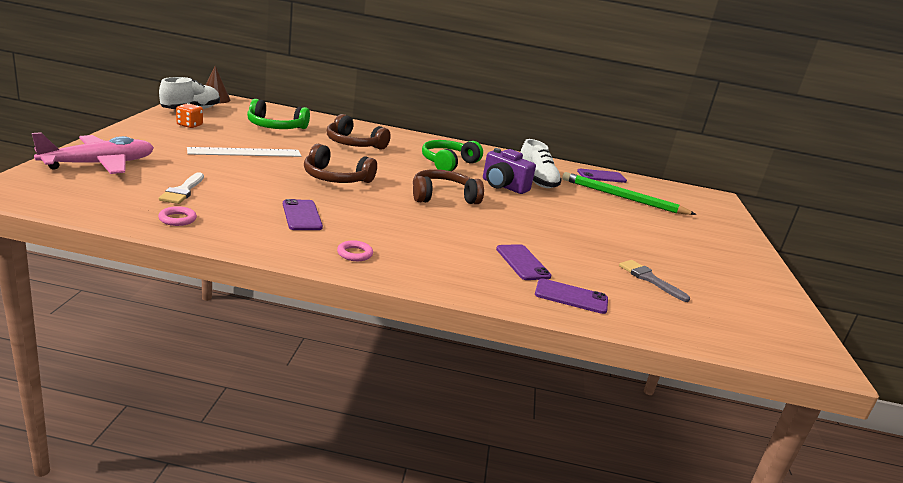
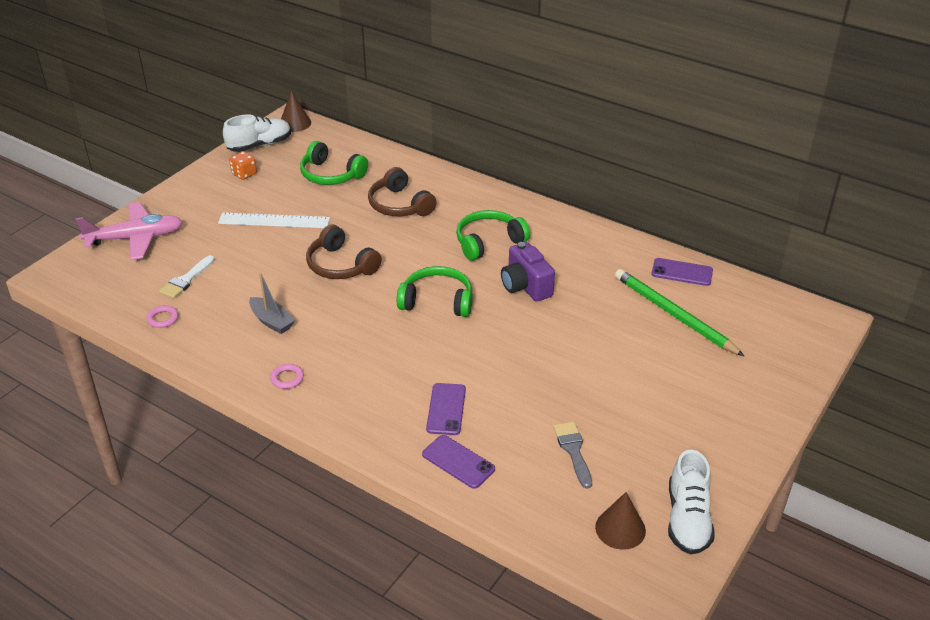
camera: 30 degrees right, 15 degrees up
purple phone [283,199,323,230] -> grey boat [249,273,295,334]
brown headphones [413,169,484,204] -> green headphones [397,266,473,317]
white shoe [520,139,562,188] -> white shoe moved to [668,450,715,555]
none -> brown cone [595,492,646,550]

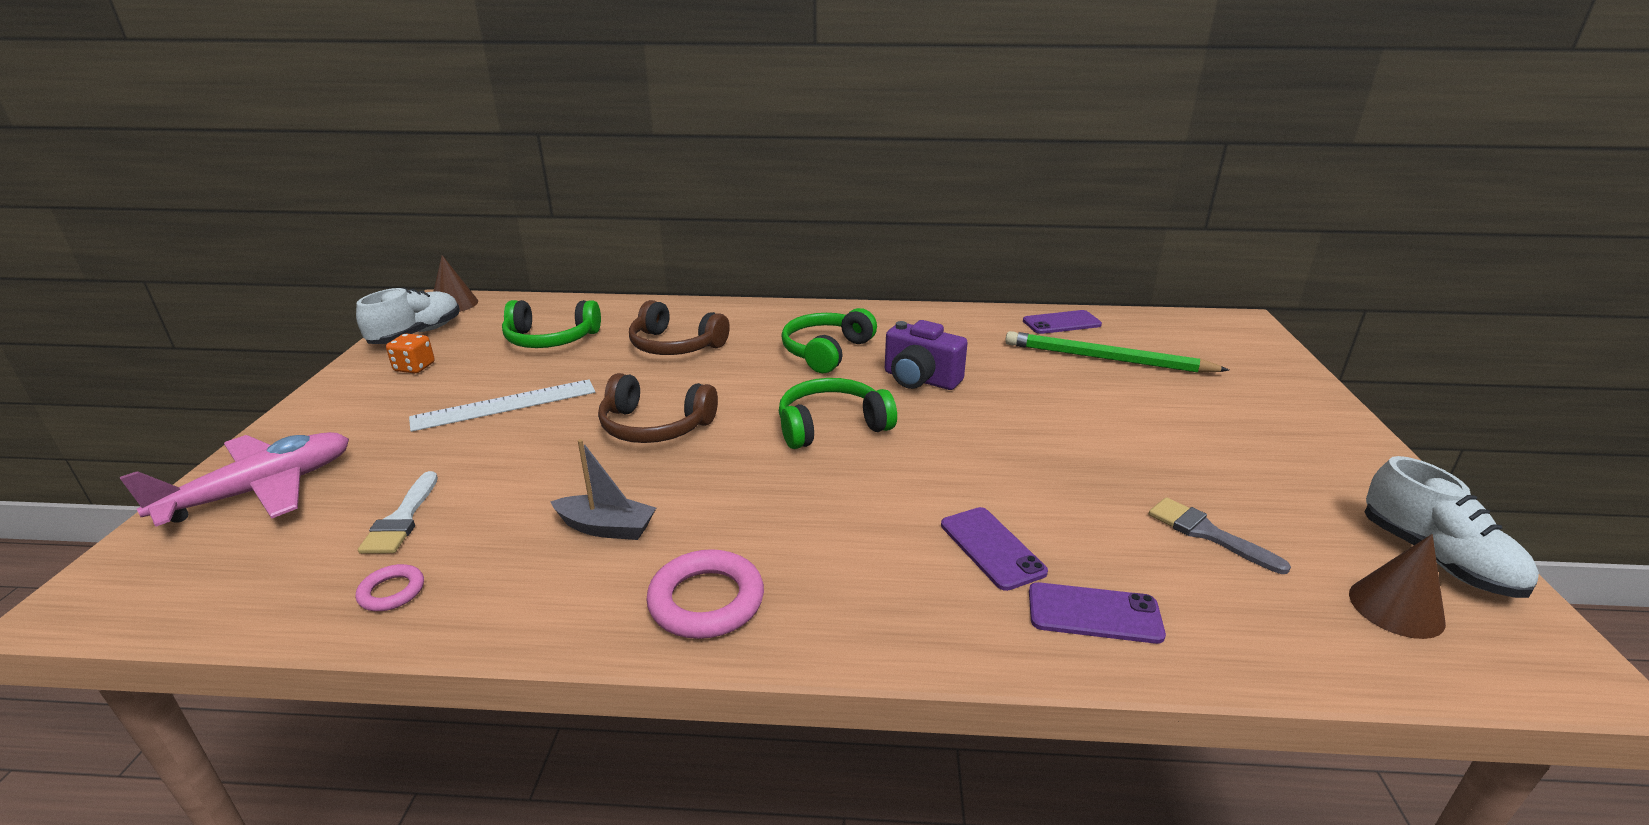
camera: 30 degrees left, 10 degrees down
pink ring [270,364,304,389] -> pink ring [646,549,764,639], size x1.84

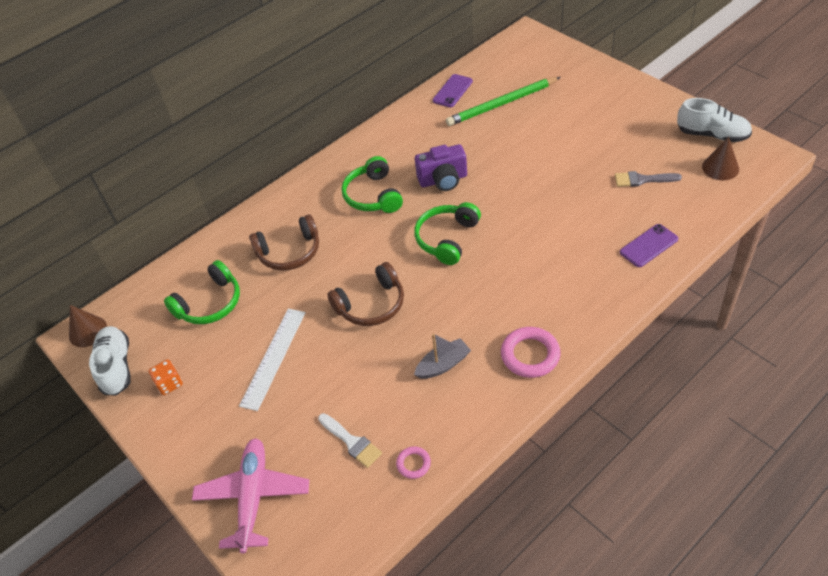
camera: 40 degrees left, 20 degrees up
purple phone [941,507,1048,591] -> none

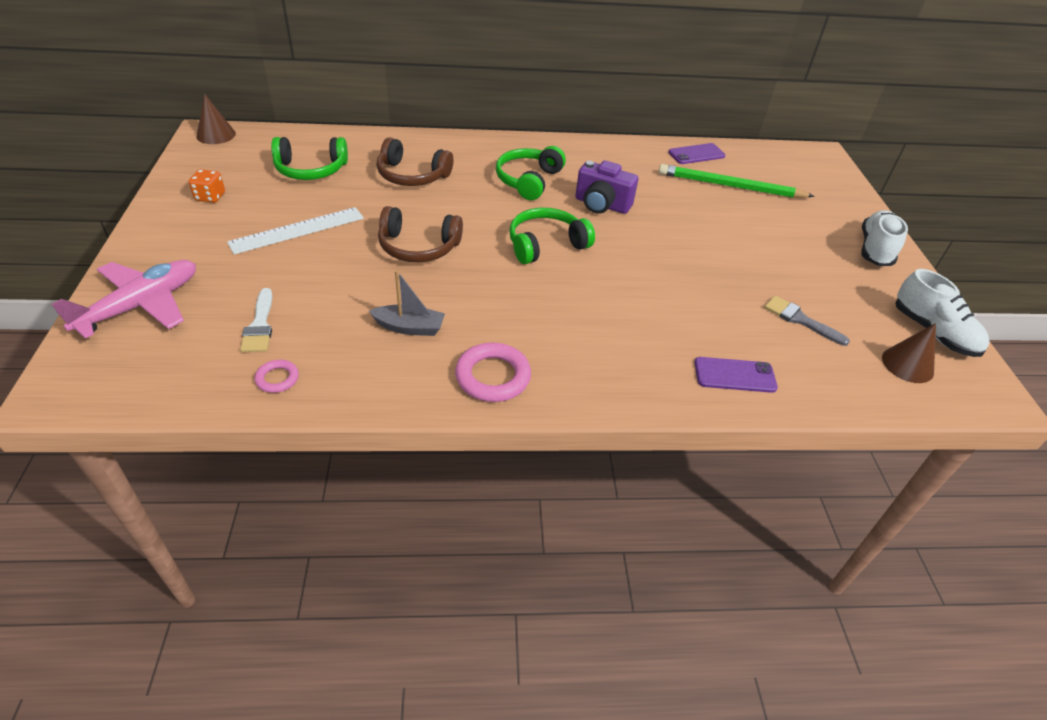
camera: 30 degrees right, 5 degrees down
white shoe [89,326,131,396] -> white shoe moved to [861,210,908,266]

